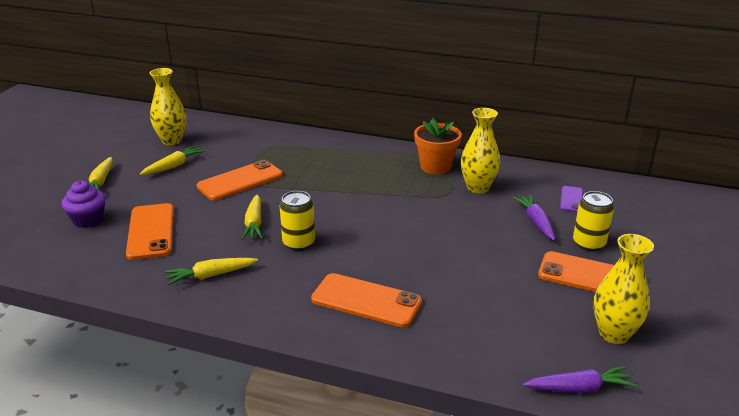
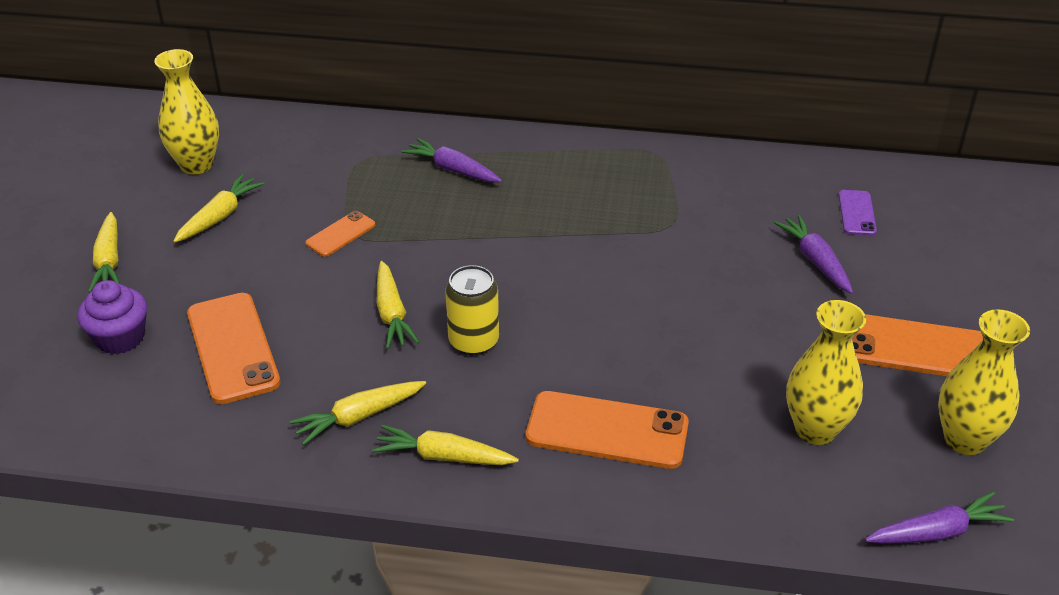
camera: 10 degrees left, 10 degrees up
orange phone [197,160,283,201] -> orange phone [305,211,375,257], size x0.53
orange flower pot [414,118,462,174] -> none
yellow vase [461,108,500,194] -> yellow vase moved to [786,300,866,445]
yellow can [573,191,614,251] -> none
none -> yellow carrot [372,425,519,465]
none -> purple carrot [402,138,502,183]

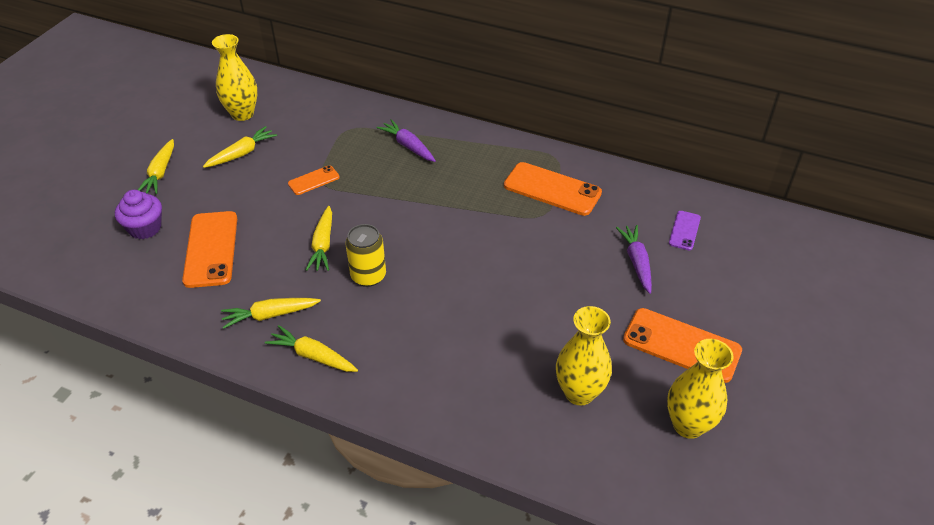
camera: 15 degrees right, 5 degrees up
orange phone [526,391,689,469] -> orange phone moved to [504,162,602,216]
purple carrot [865,491,1014,544] -> none

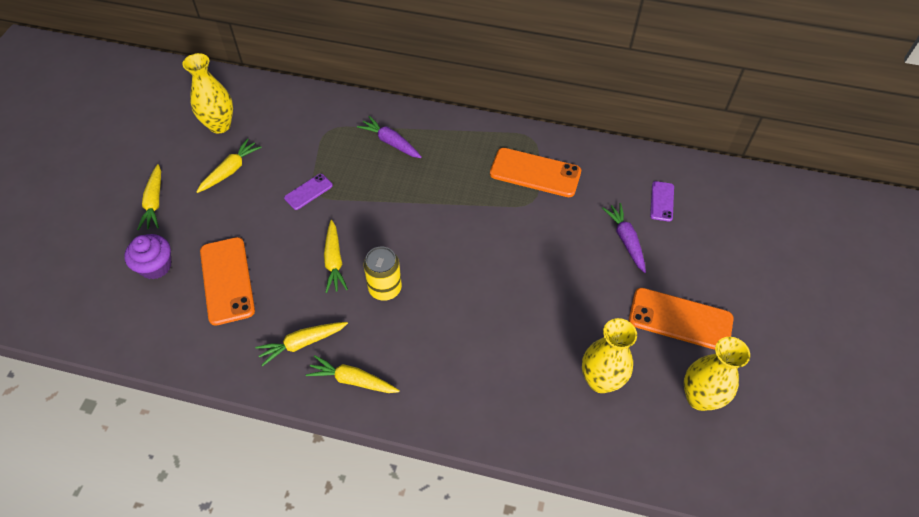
camera: 10 degrees left, 10 degrees up
orange phone [288,165,340,195] -> purple phone [284,174,333,210]

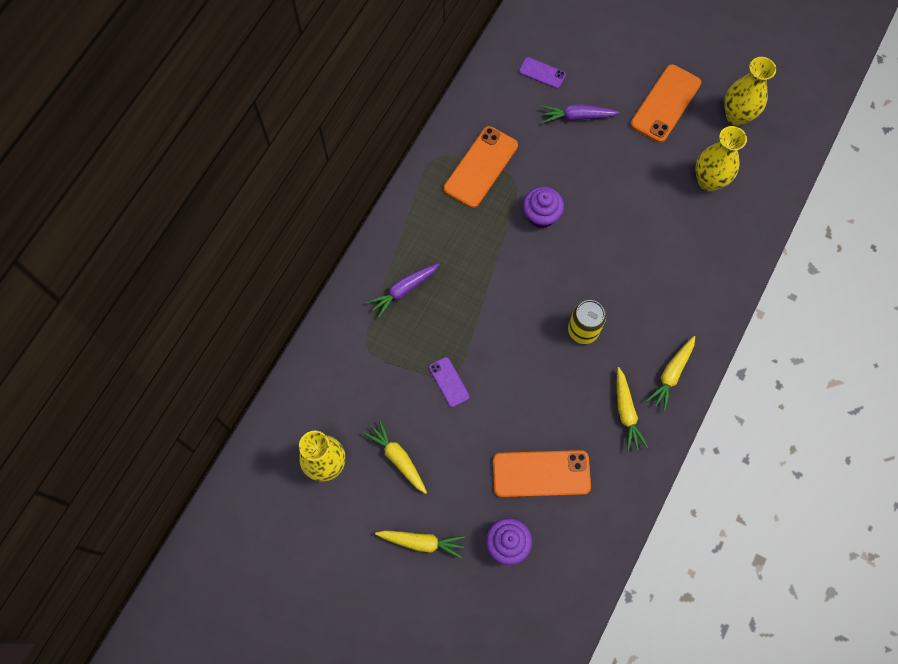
camera: 75 degrees left, 15 degrees up
yellow carrot [324,220,348,293] -> none
none -> purple cupcake [523,187,564,228]

